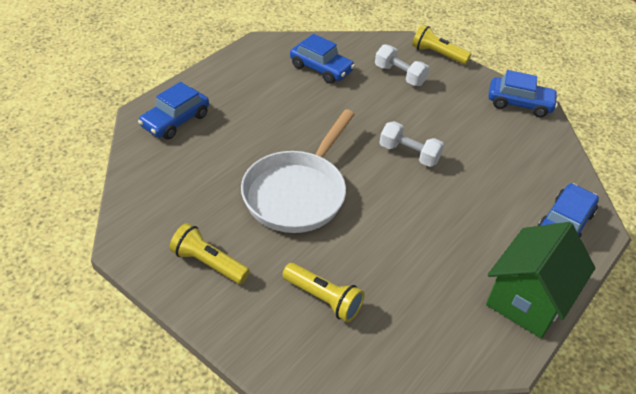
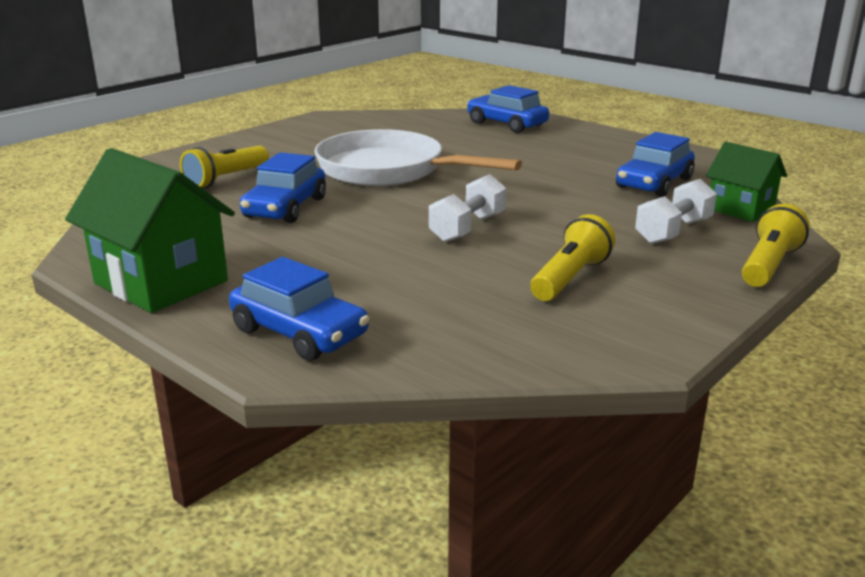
camera: 95 degrees right, 20 degrees down
yellow flashlight [169,223,250,284] -> yellow flashlight moved to [530,214,615,301]
blue car [488,70,558,117] -> blue car moved to [240,152,326,223]
none -> green house [706,142,787,222]

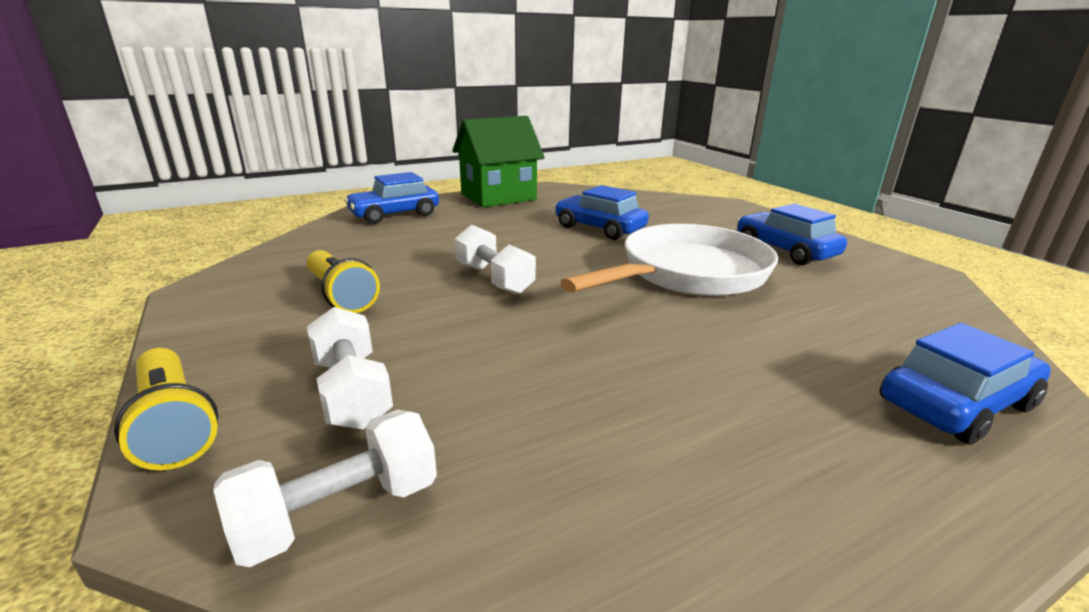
camera: 110 degrees right, 0 degrees up
yellow flashlight [180,146,269,189] -> none
blue car [616,132,695,197] -> blue car moved to [737,204,847,265]
green house [706,142,787,222] -> white dumbbell [213,410,437,567]

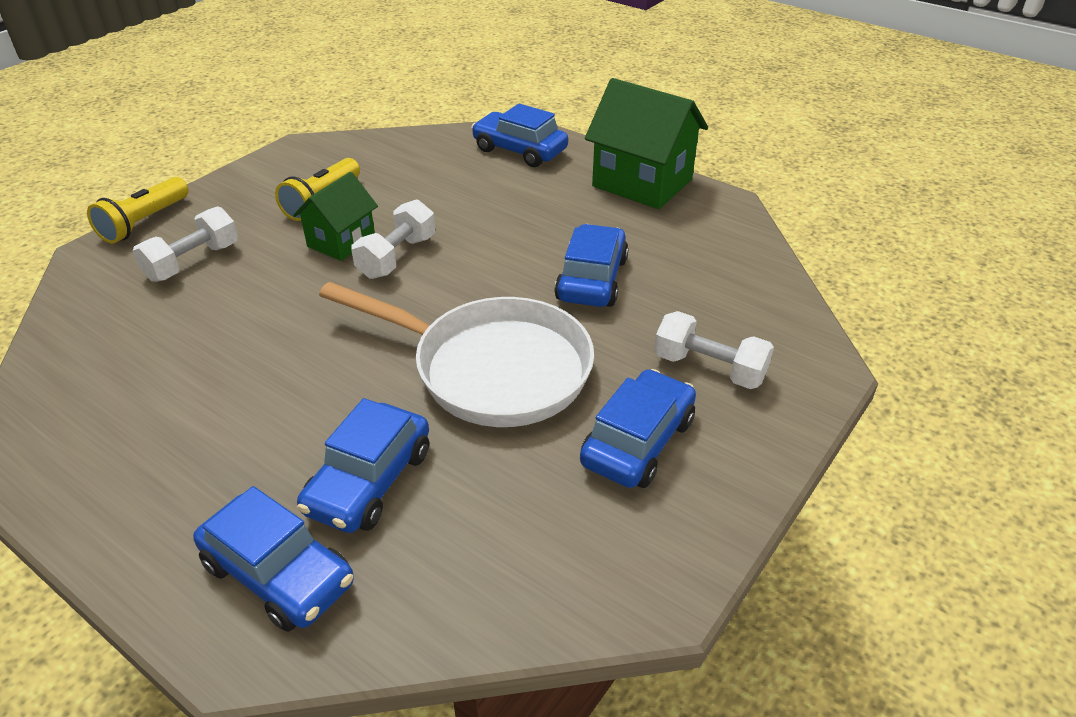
camera: 65 degrees right, 15 degrees up
white dumbbell [213,410,437,567] -> white dumbbell moved to [654,311,774,389]
none -> green house [293,172,378,261]
none -> blue car [297,398,429,533]

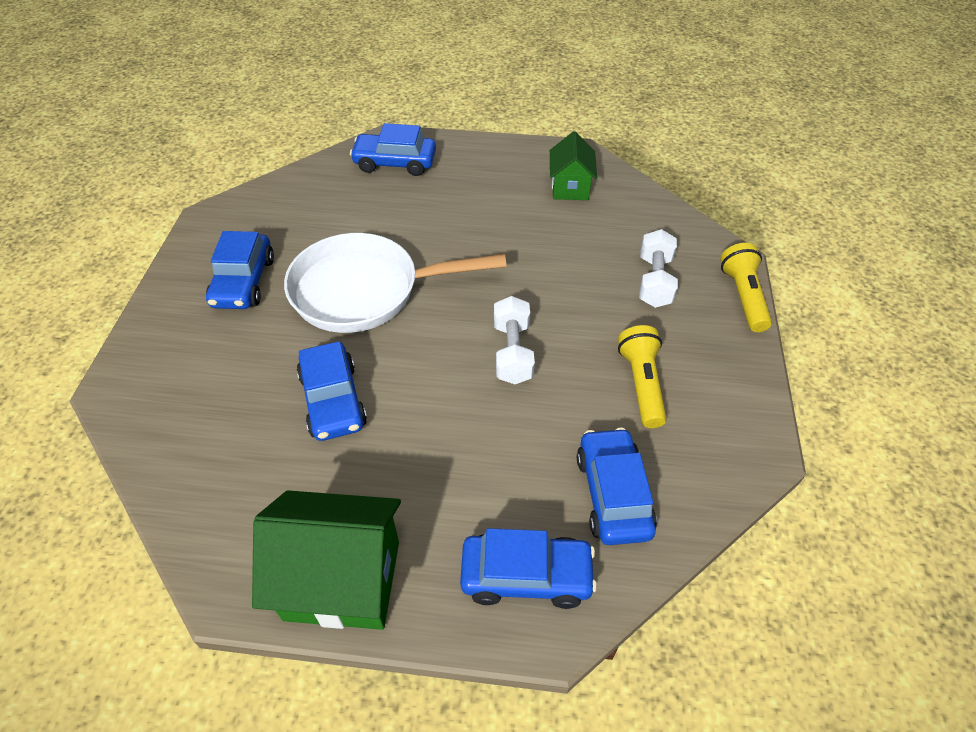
camera: 150 degrees right, 10 degrees up
green house [293,172,378,261] -> green house moved to [550,131,597,200]
blue car [297,398,429,533] -> blue car moved to [577,428,657,545]
white dumbbell [654,311,774,389] -> none

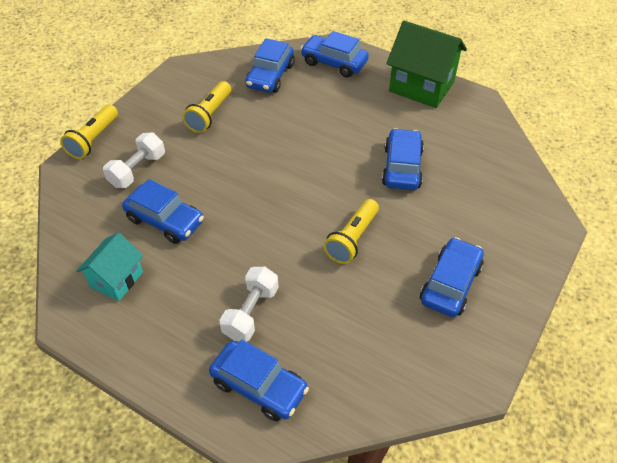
camera: 155 degrees left, 0 degrees up
white pan [284,233,507,333] -> yellow flashlight [324,199,379,264]
white dumbbell [494,296,535,384] -> white dumbbell moved to [219,267,279,342]
green house [550,131,597,200] -> turquoise house [77,232,143,301]
none -> blue car [122,179,204,244]

